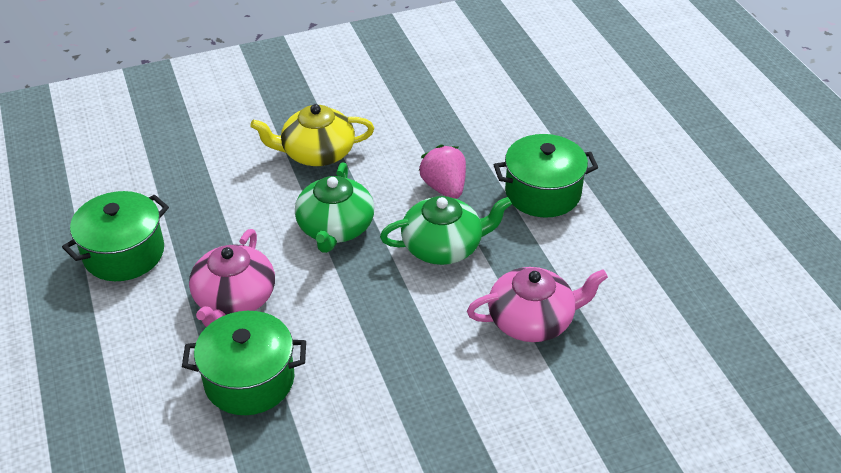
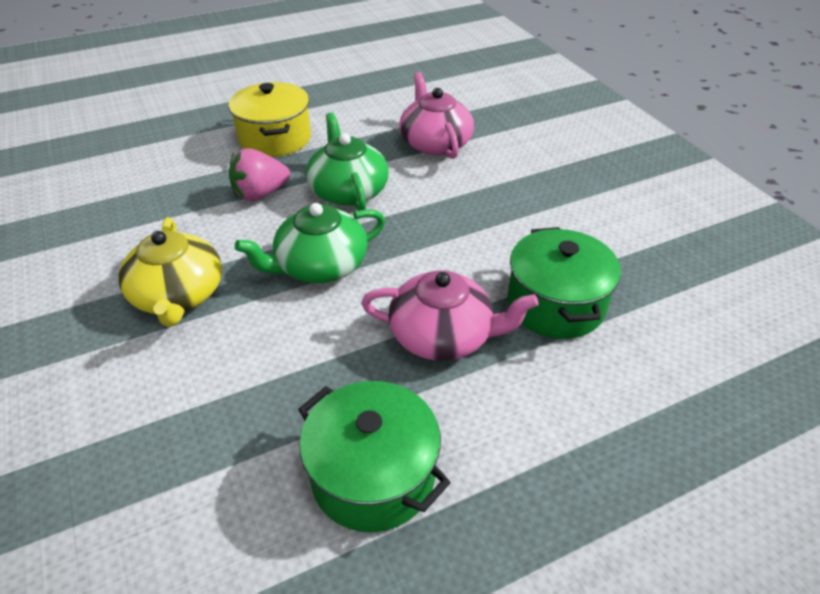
camera: 95 degrees left, 0 degrees up
green teapot [295,163,374,253] -> green teapot turned 150 degrees clockwise [235,203,386,283]
green pot [494,134,598,218] -> yellow pot [229,82,311,157]

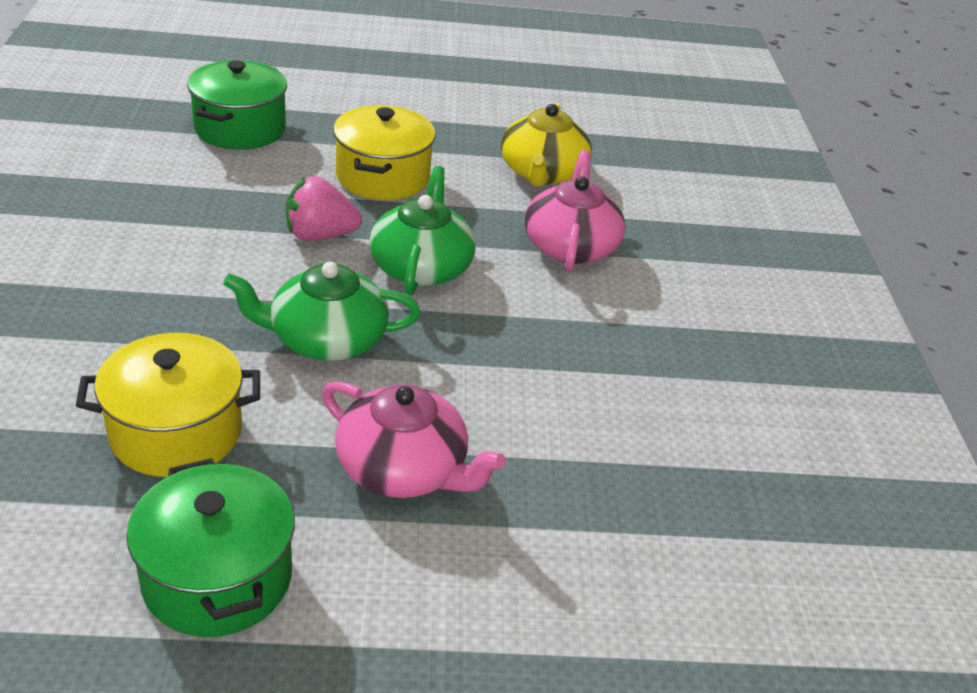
camera: 20 degrees right, 5 degrees down
yellow teapot [118,217,222,327] -> yellow teapot moved to [501,104,592,187]
green pot [508,227,621,339] -> green pot moved to [187,60,287,150]
none -> yellow pot [76,333,260,477]

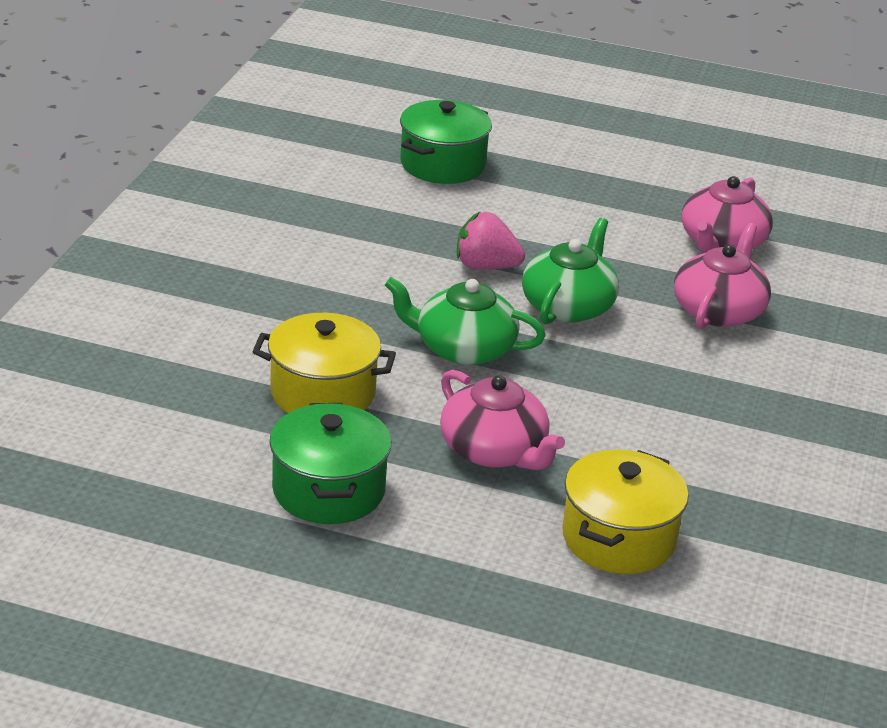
camera: 20 degrees right, 5 degrees down
yellow pot [333,105,436,200] -> yellow pot moved to [562,449,689,574]
yellow teapot [501,104,592,187] -> pink teapot [682,176,773,253]

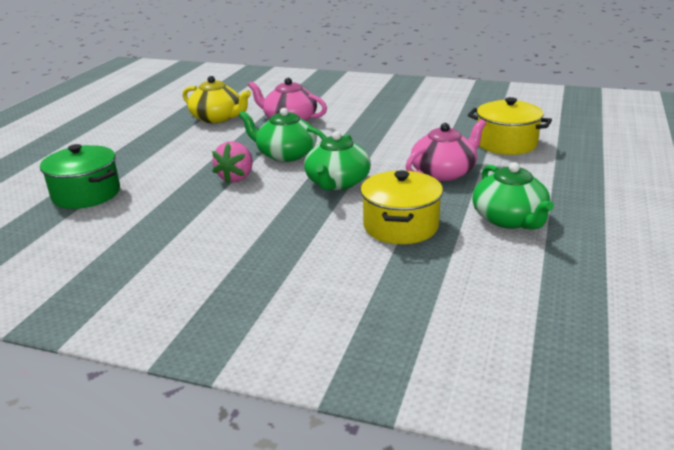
camera: 85 degrees left, 5 degrees down
green pot [269,403,391,524] -> green teapot [472,162,554,229]
pink teapot [682,176,773,253] -> yellow teapot [183,76,251,123]

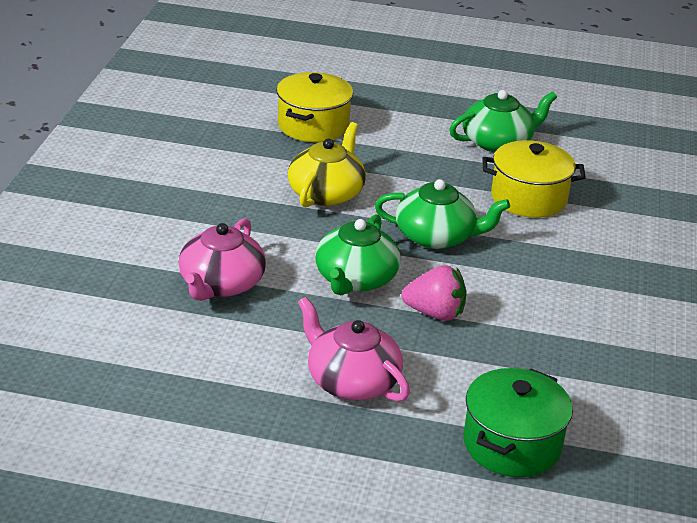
camera: 100 degrees left, 5 degrees up
yellow teapot [183,76,251,123] -> yellow teapot moved to [288,122,366,208]
pink teapot [406,119,486,181] -> pink teapot moved to [298,297,410,402]

